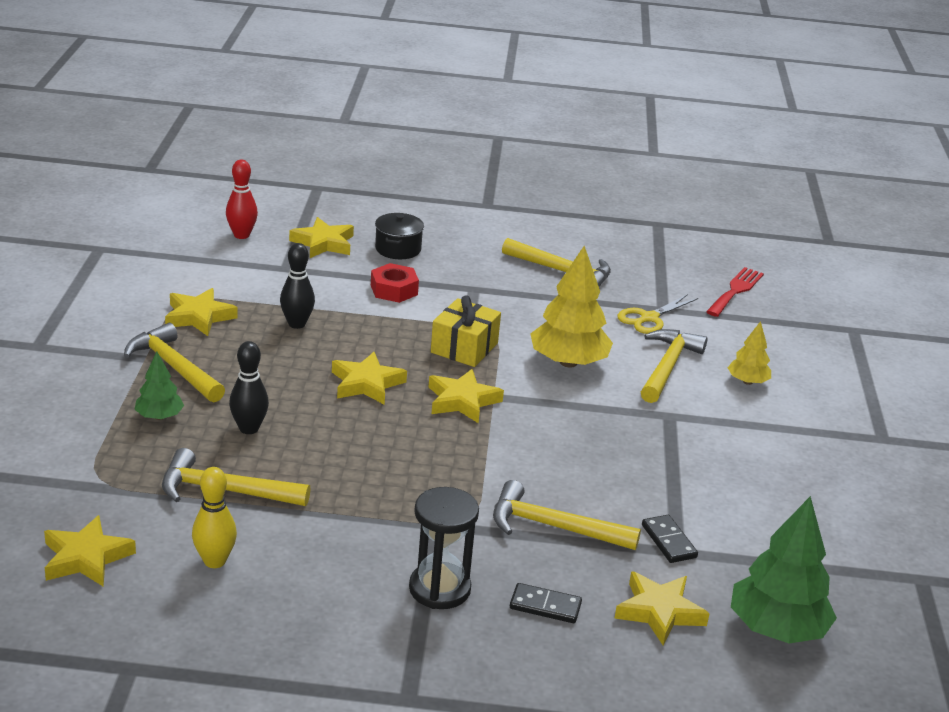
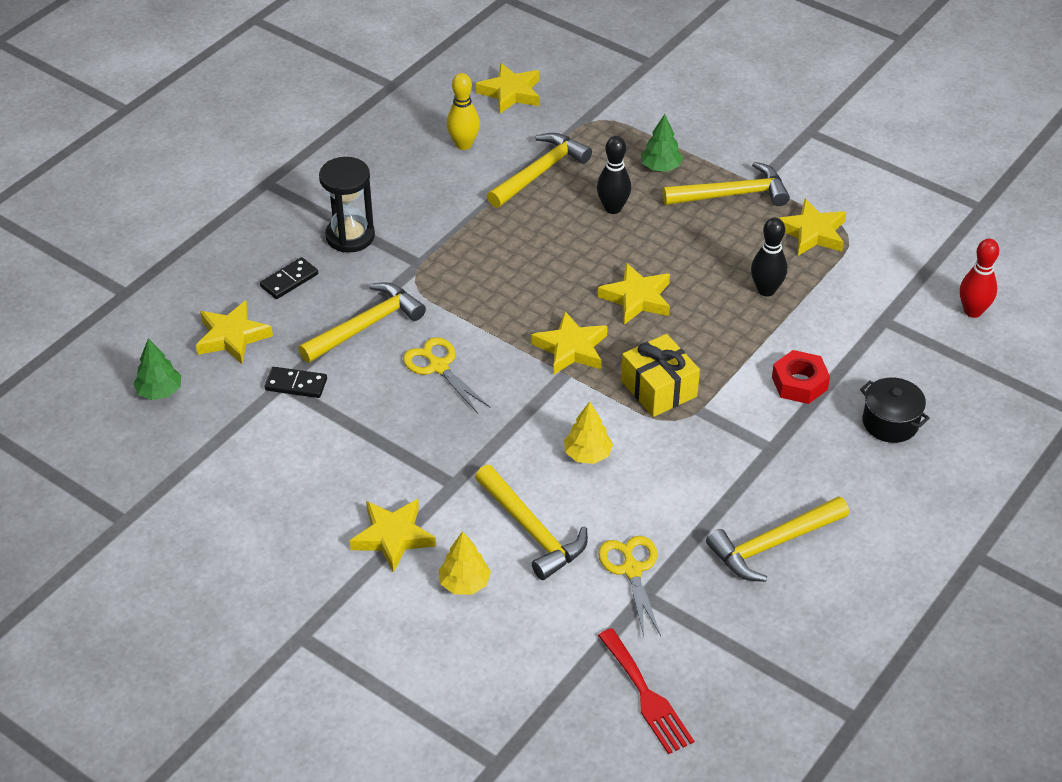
camera: 125 degrees right, 15 degrees up
yellow star [289,217,354,258] -> yellow star moved to [350,499,436,573]
yellow tree [530,246,613,368] -> yellow tree [564,401,613,464], size x0.53
green tree [731,496,837,643] -> green tree [133,338,181,400], size x0.53
none -> yellow scissors [403,337,491,414]

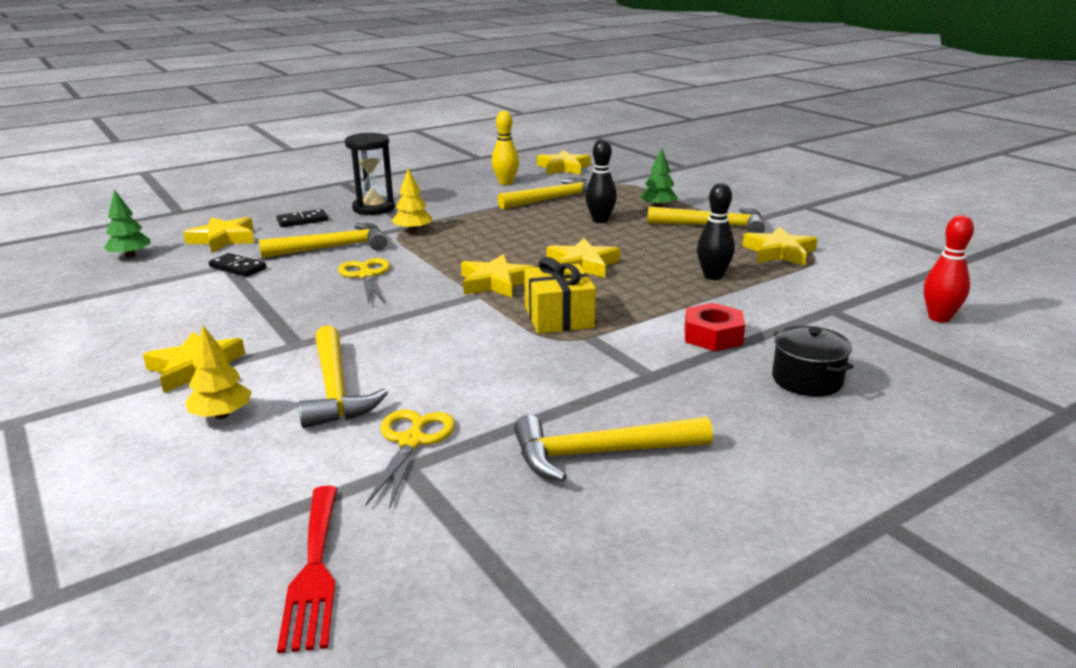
camera: 20 degrees right, 20 degrees down
yellow tree [564,401,613,464] -> yellow tree moved to [392,168,432,233]

